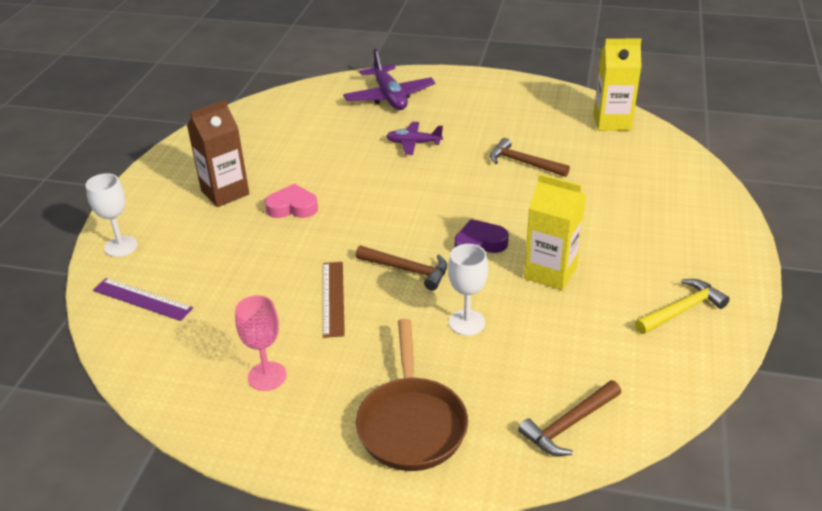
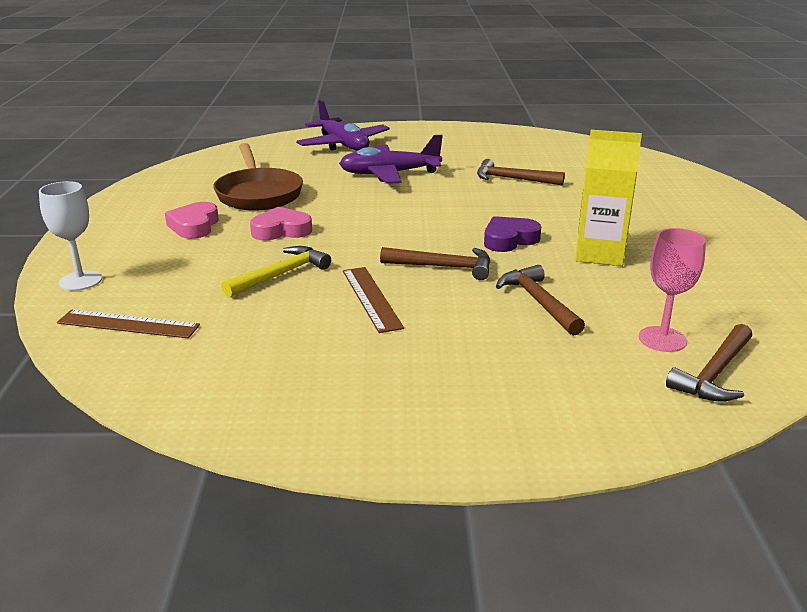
camera: 15 degrees left, 10 degrees down
purple ruler [93,278,193,321] -> brown ruler [57,310,200,338]
brown carton [187,100,249,207] -> pink heart [165,202,219,239]
pink goblet [235,295,287,391] -> pink goblet moved to [639,228,706,352]
brown pan [356,319,468,471] -> brown pan moved to [214,143,303,211]
purple plane [386,122,443,155] -> purple plane [339,135,443,184], size x1.66
white goblet [448,244,488,336] -> brown hammer [496,265,585,336]
yellow carton [594,38,642,131] -> none
yellow hammer [635,279,730,334] -> yellow hammer moved to [222,246,331,298]

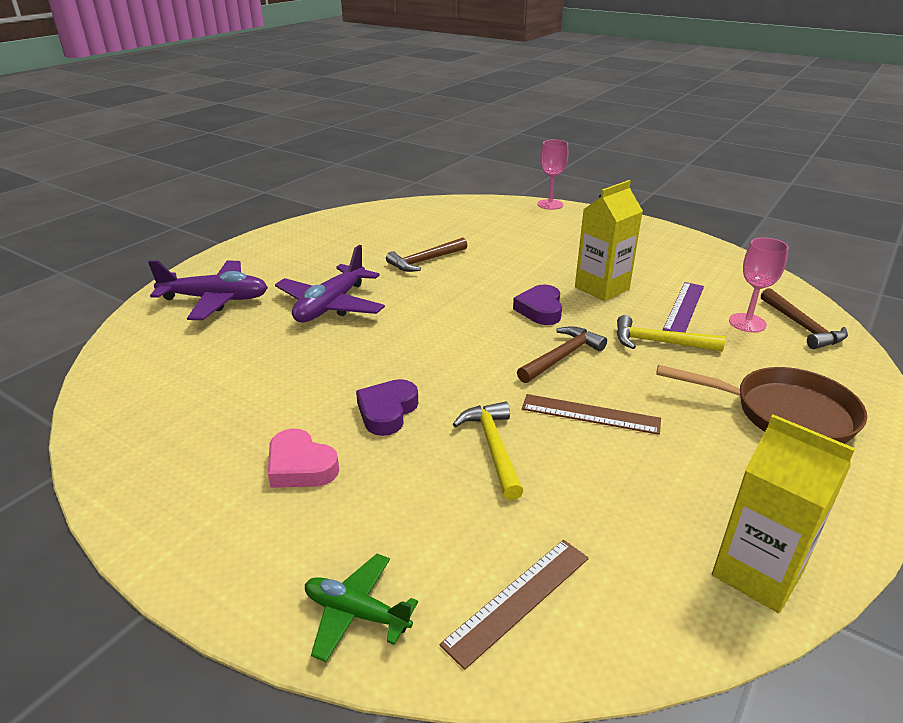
camera: 55 degrees left, 5 degrees up
white goblet [39,181,102,291] -> green plane [305,554,418,662]
brown pan [214,143,303,211] -> brown pan moved to [656,365,867,444]
pink heart [250,207,312,240] -> purple heart [356,379,418,436]
brown hammer [496,265,585,336] -> yellow hammer [617,315,725,351]
none -> pink goblet [537,140,568,210]
none -> purple ruler [663,282,704,333]
none -> yellow carton [712,414,855,613]

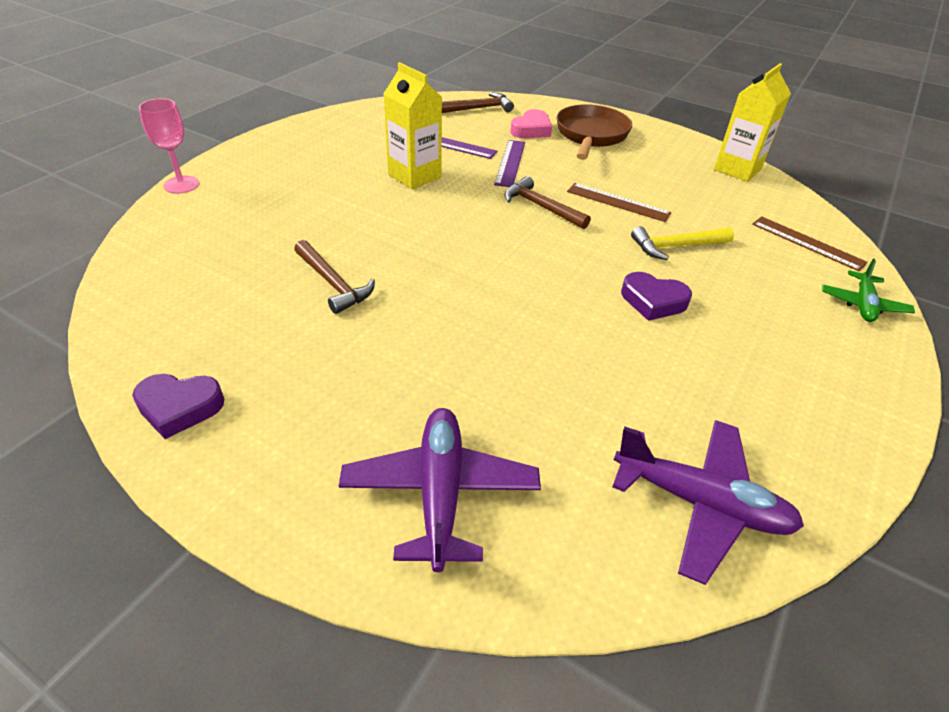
camera: 95 degrees left, 10 degrees up
pink heart [268,429,339,488] -> pink heart moved to [511,109,552,138]
purple plane [275,245,385,322] -> purple plane moved to [612,420,804,585]
purple heart [513,284,562,325] -> purple heart moved to [132,374,224,439]
brown ruler [522,394,661,435] -> brown ruler turned 75 degrees counterclockwise [567,183,671,222]
yellow hammer [617,315,725,351] -> purple ruler [494,140,525,187]
pink goblet [729,238,789,332] -> none

